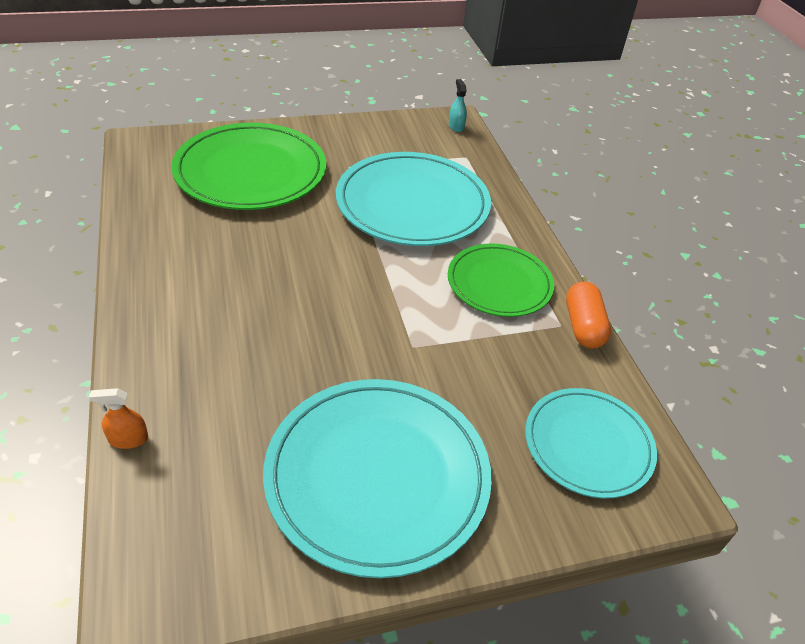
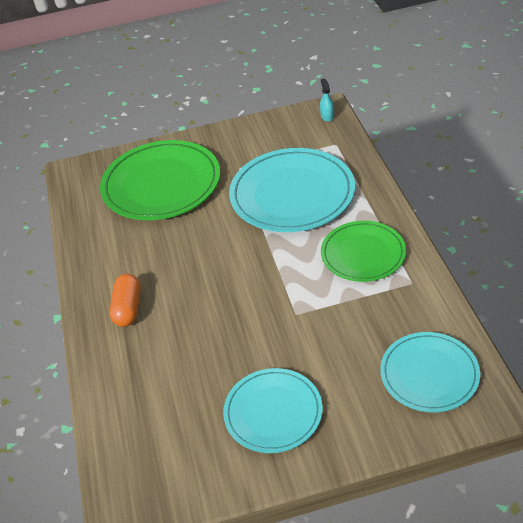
camera: 10 degrees right, 0 degrees up
orange spray bottle [89,388,148,449] -> none
turquoise plate [263,379,492,578] -> turquoise plate [223,368,323,453], size x0.62
orange capsule [566,281,611,349] -> orange capsule moved to [109,274,141,327]

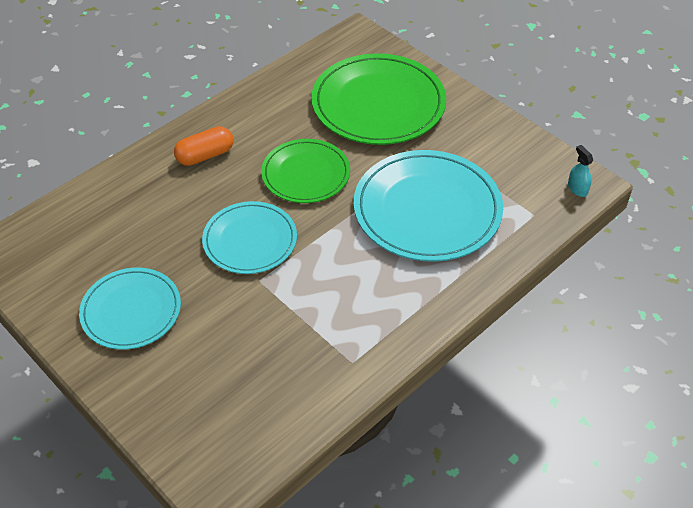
camera: 55 degrees right, 5 degrees up
turquoise spray bottle [320,78,334,122] -> turquoise spray bottle turned 75 degrees counterclockwise [568,145,593,197]
green plate [321,221,406,282] -> green plate moved to [261,139,350,203]
turquoise plate [380,332,480,412] -> turquoise plate moved to [202,201,297,274]

